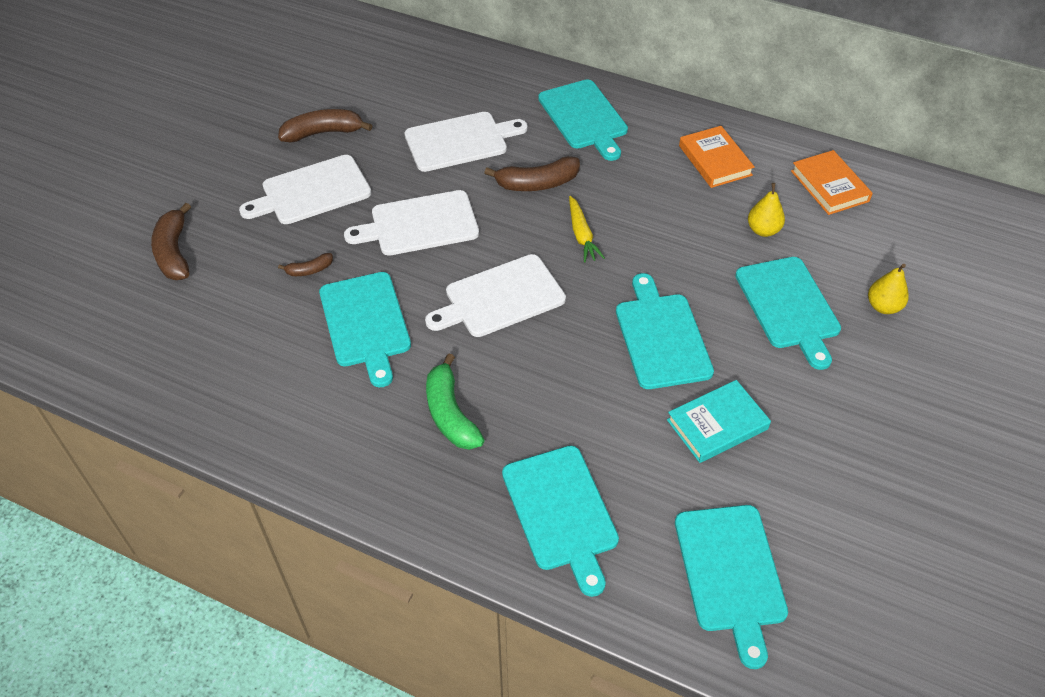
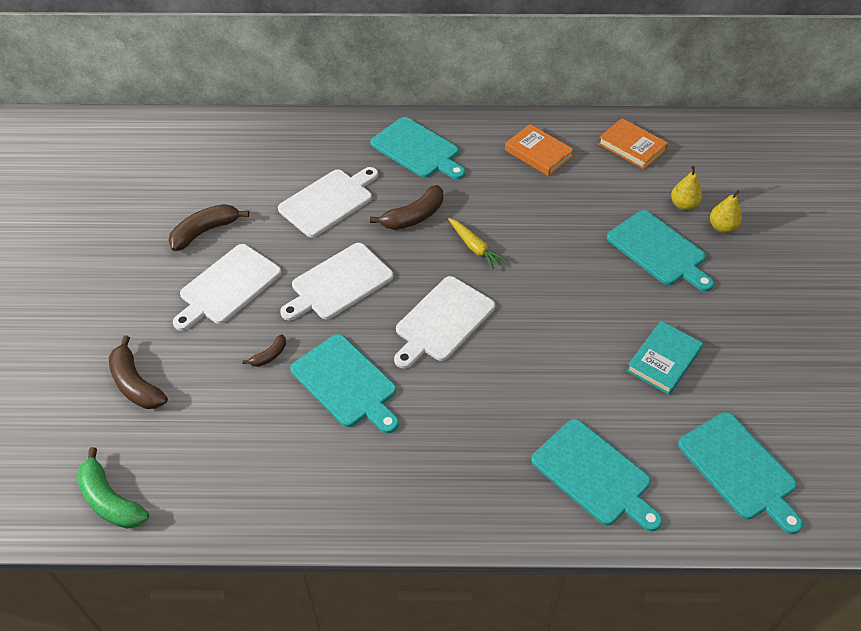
camera: 25 degrees left, 0 degrees up
green banana [426,353,485,450] -> green banana moved to [77,447,149,529]
turquoise cutting board [616,273,714,389] -> none
yellow pear [748,183,785,237] -> yellow pear moved to [671,165,702,210]

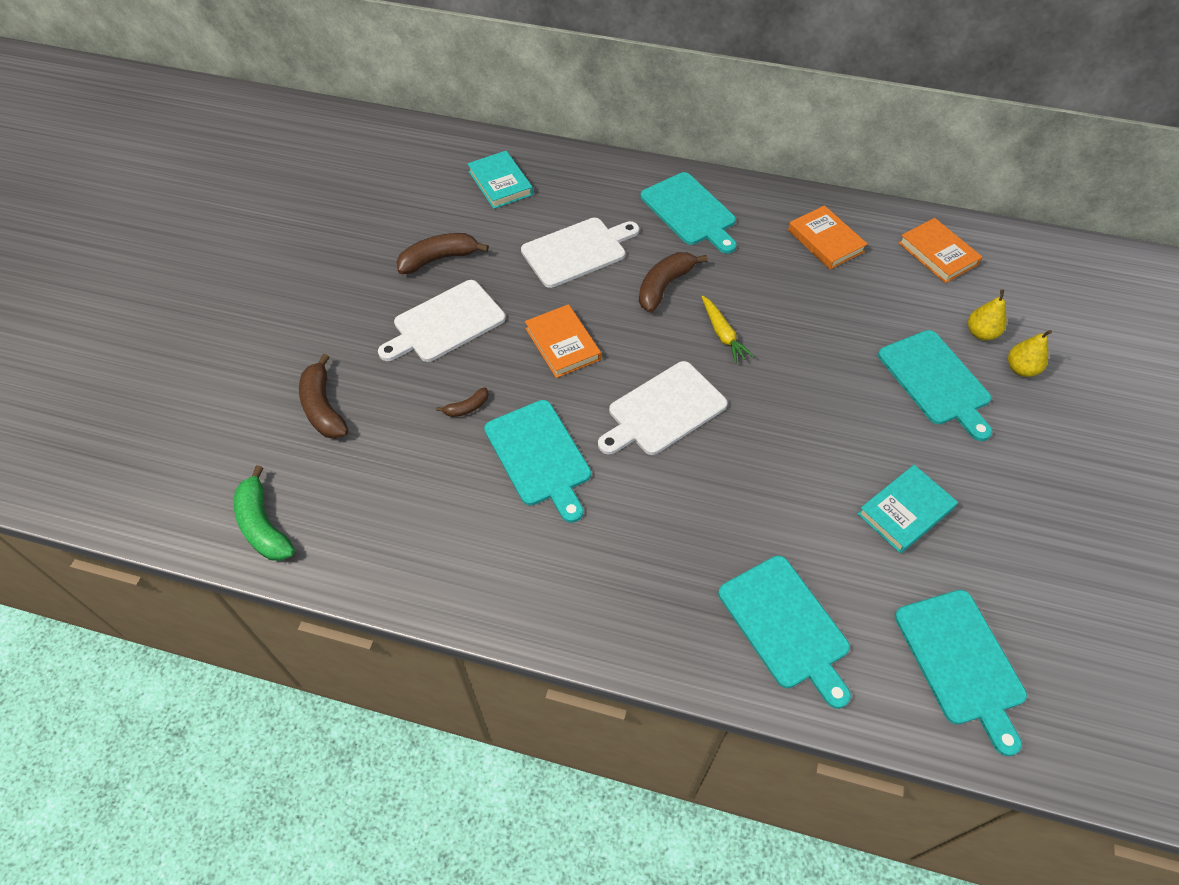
camera: 15 degrees right, 5 degrees up
white cutting board [280,243,394,321] -> orange book [525,304,601,378]
brown banana [370,185,443,230] -> brown banana turned 150 degrees clockwise [639,252,708,312]
none -> turquoise book [468,151,533,209]

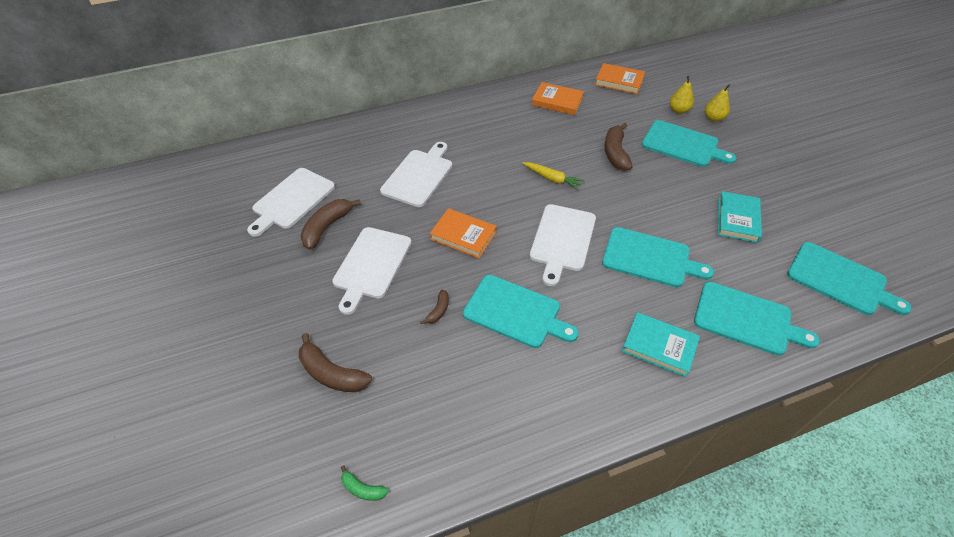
camera: 35 degrees left, 5 degrees down
green banana [234,465,295,561] -> green banana [341,465,389,501], size x0.53
turquoise book [468,151,533,209] -> turquoise book moved to [622,312,700,377]
brown banana [639,252,708,312] -> brown banana moved to [604,123,633,171]
turquoise cutting board [641,172,737,254] -> turquoise cutting board moved to [602,227,714,287]
none -> white cutting board [247,168,335,237]

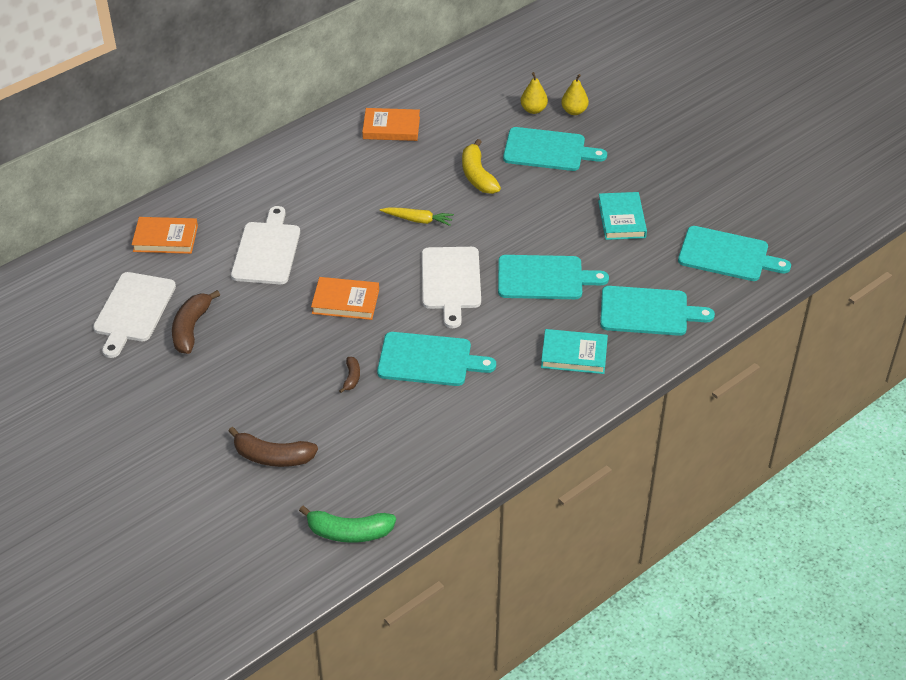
camera: 20 degrees left, 5 degrees down
white cutting board [332,227,412,315] -> none
green banana [341,465,389,501] -> green banana [299,506,396,543], size x1.89
orange book [595,63,645,94] -> orange book moved to [131,217,198,254]
brown banana [604,123,633,171] -> yellow banana [462,139,501,194]

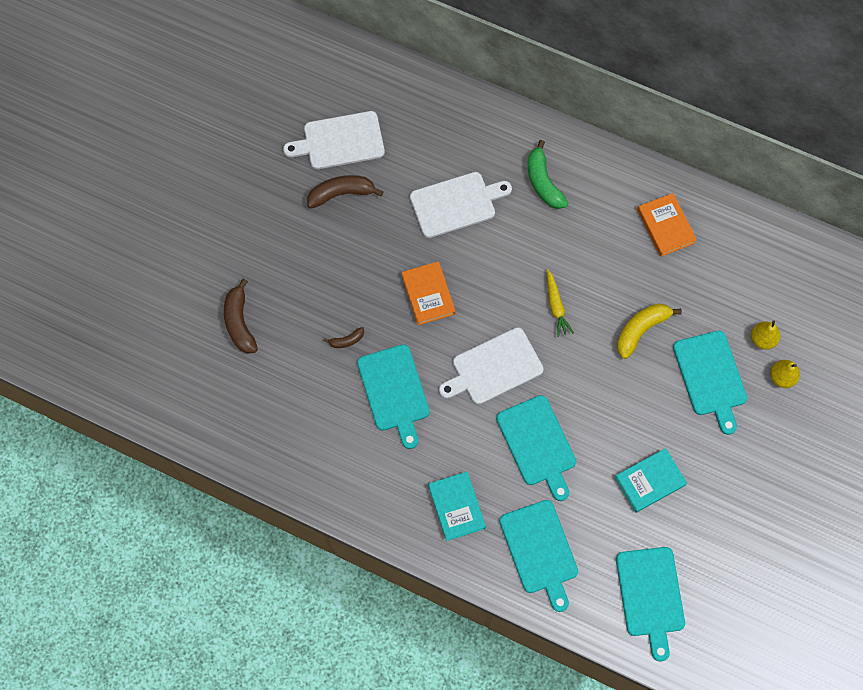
camera: 65 degrees right, 25 degrees up
orange book [131,217,198,254] -> none
green banana [299,506,396,543] -> green banana moved to [528,140,568,209]

